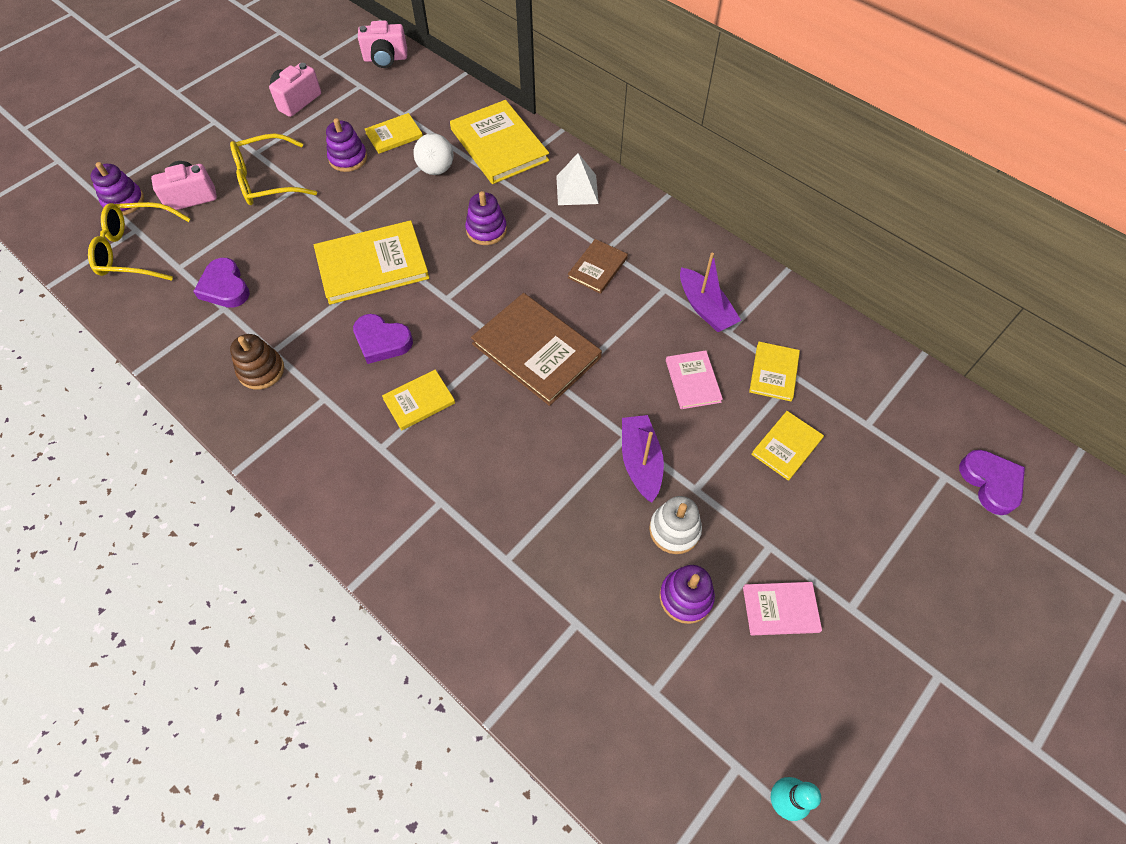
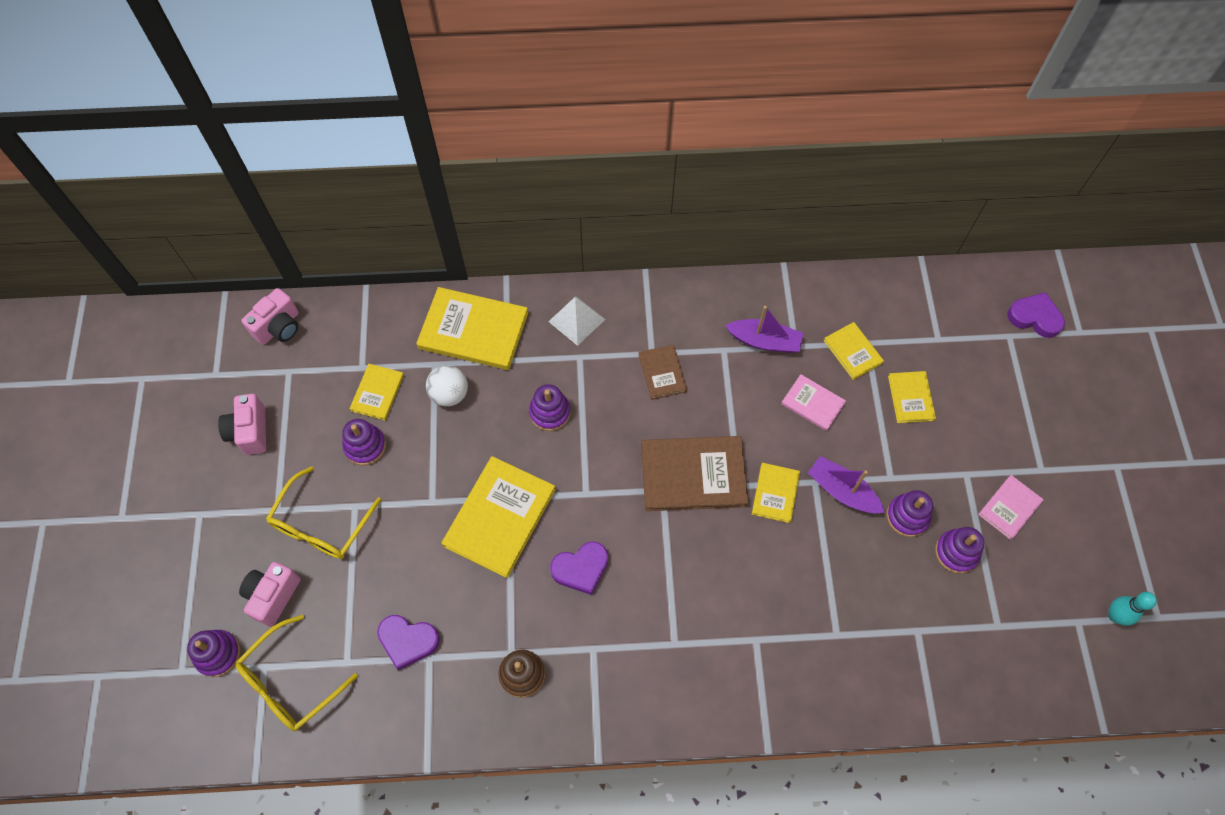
camera: 45 degrees left, 5 degrees up
yellow book [382,369,455,430] -> yellow book moved to [752,463,800,523]
white stacking toy [649,496,702,554] -> purple stacking toy [886,490,933,537]

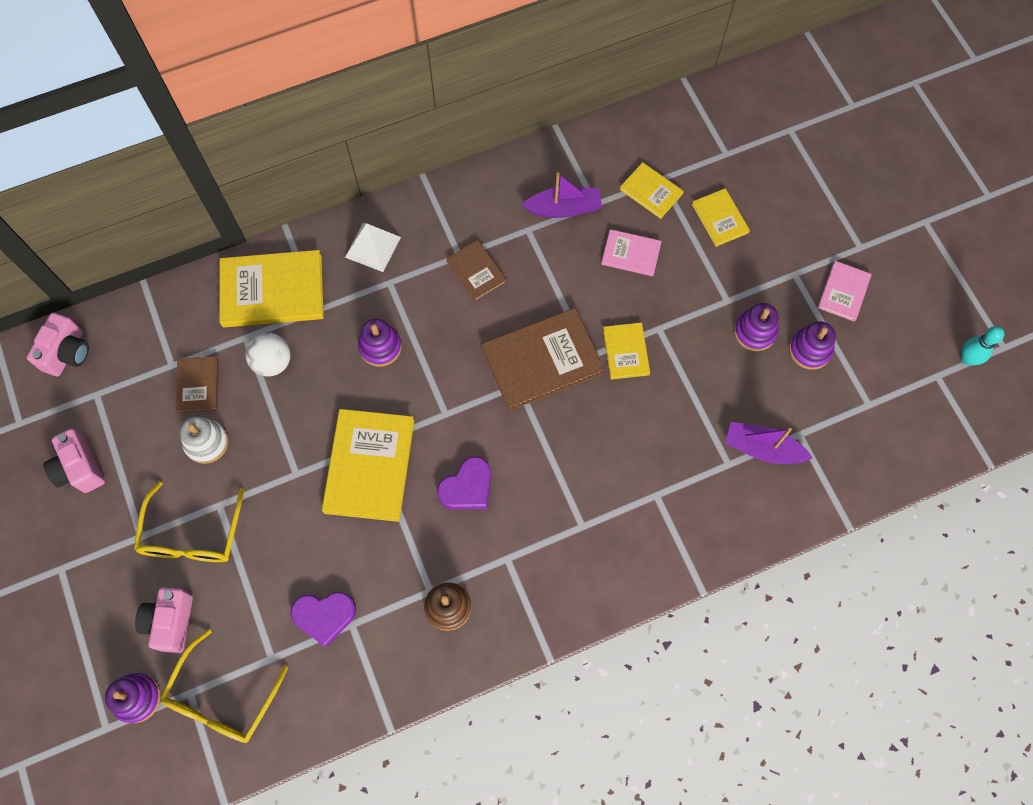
camera: 20 degrees left, 5 degrees up
purple stacking toy [342,419,386,465] -> white stacking toy [180,416,229,464]
yellow book [350,364,404,420] -> brown book [176,356,219,413]
purple boat [808,456,885,513] -> purple boat moved to [725,422,812,464]
purple heart [1007,292,1065,338] -> none

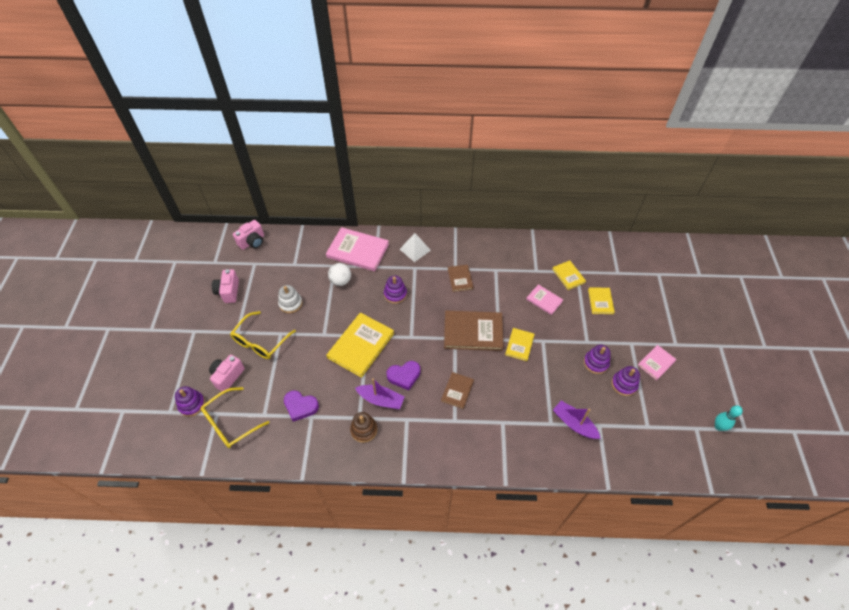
camera: 25 degrees right, 15 degrees down
brown book [176,356,219,413] -> brown book moved to [441,372,474,409]
yellow book [219,250,324,327] -> pink book [326,227,389,271]
purple boat [522,172,602,218] -> purple boat moved to [355,378,405,409]

